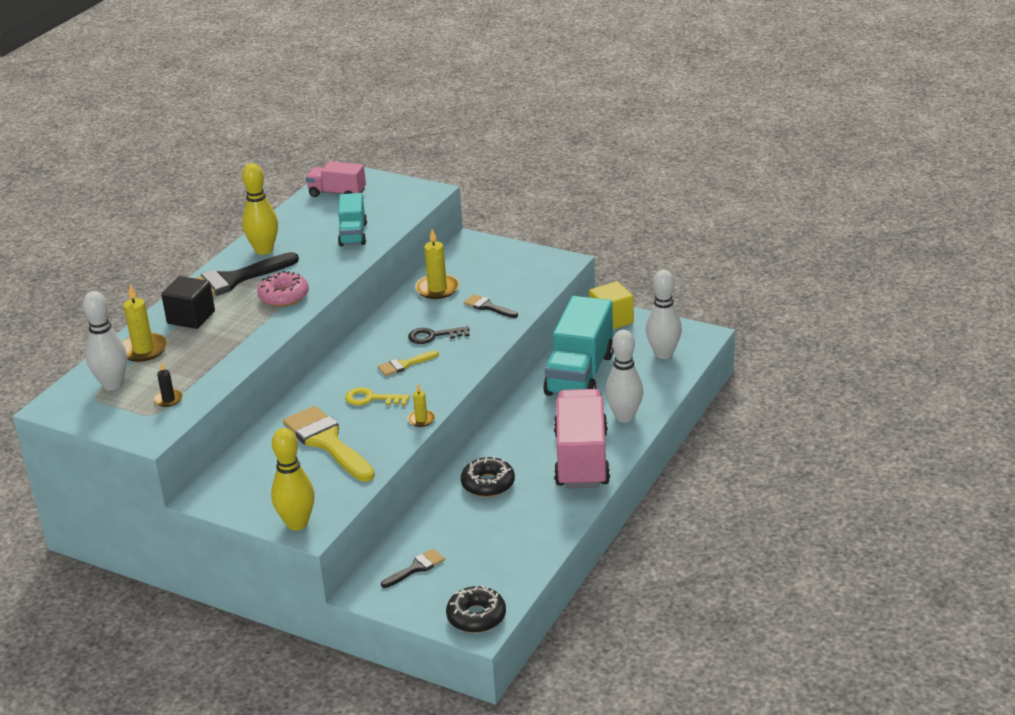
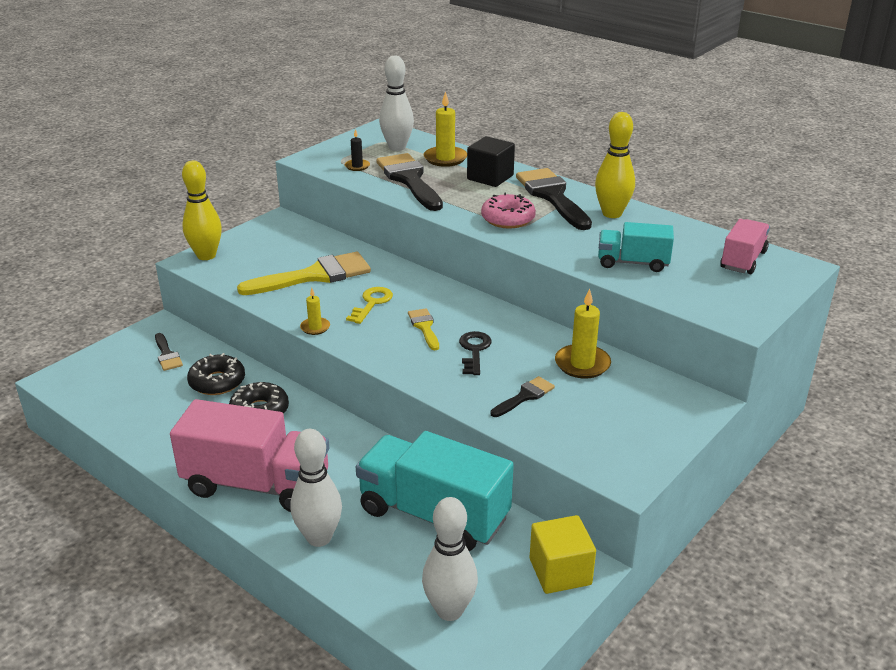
camera: 100 degrees right, 0 degrees up
black donut [446,585,506,633] -> black donut moved to [187,353,245,395]
none -> black brush [376,153,443,211]

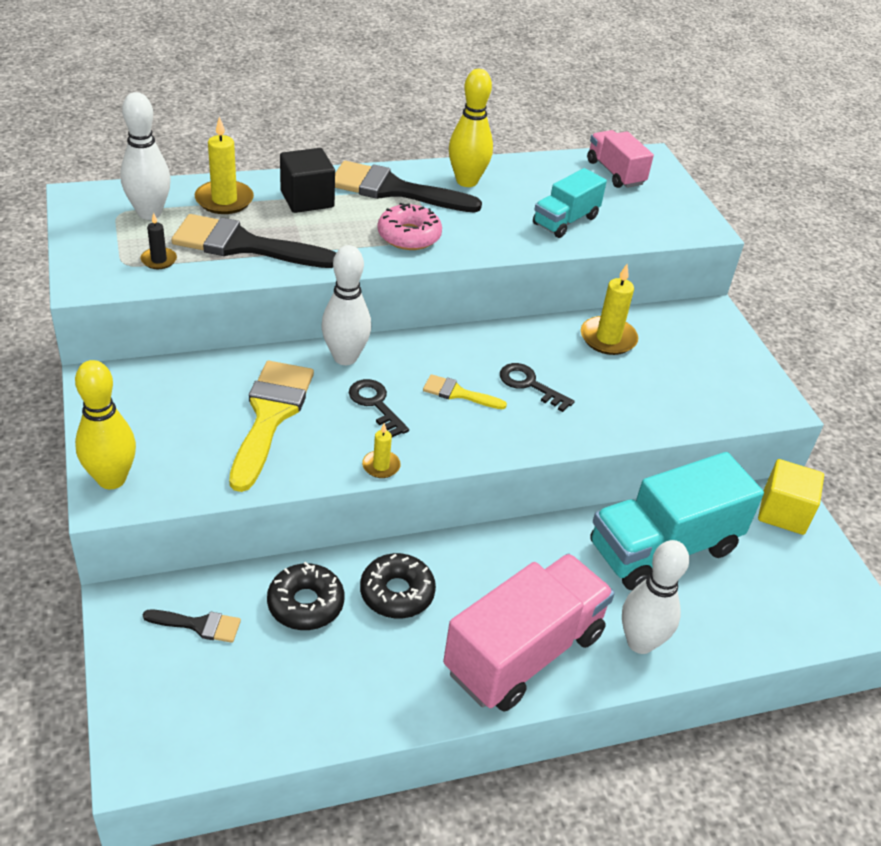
camera: 60 degrees left, 10 degrees up
yellow key [346,287,393,324] -> black key [349,379,409,437]
white bowling pin [422,497,478,621] -> white bowling pin moved to [321,245,371,365]
black brush [491,376,555,417] -> none

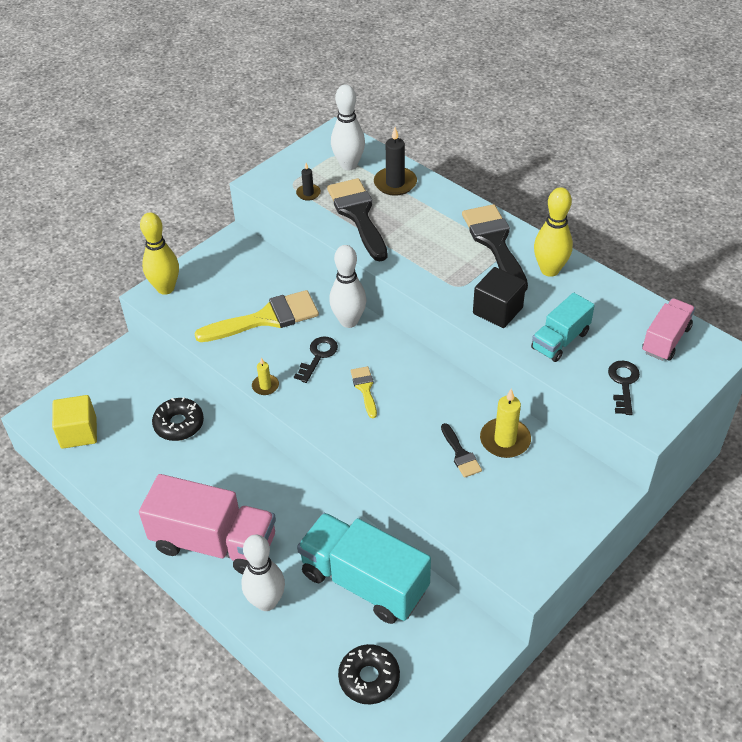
camera: 65 degrees right, 5 degrees up
black brush [143,609,241,643] -> black brush moved to [441,423,482,478]
yellow candle [195,116,254,214] -> black candle [374,127,417,196]
black cube [280,148,335,213] -> black cube moved to [473,267,526,328]
black donut [360,553,436,618] -> black donut moved to [338,644,400,705]
pink donut [377,203,442,250] -> none
black key [500,363,575,412] -> black key moved to [608,360,640,415]
turquoise truck [533,168,607,238] -> turquoise truck turned 60 degrees counterclockwise [531,293,595,362]
yellow cube [758,459,824,535] -> yellow cube moved to [52,395,97,449]

